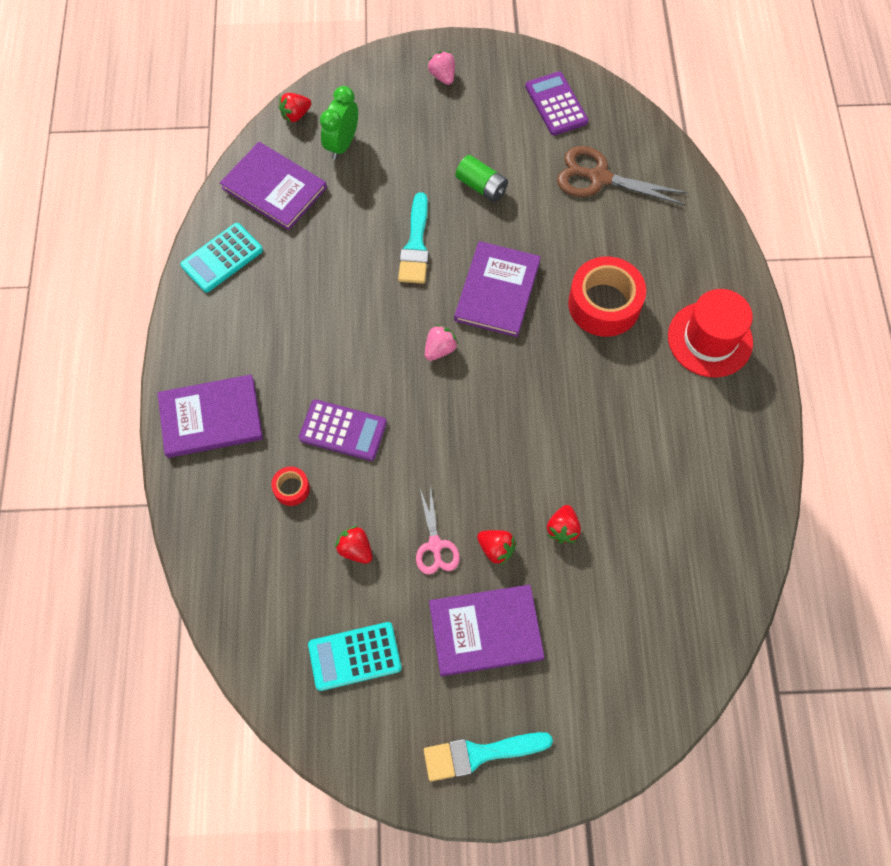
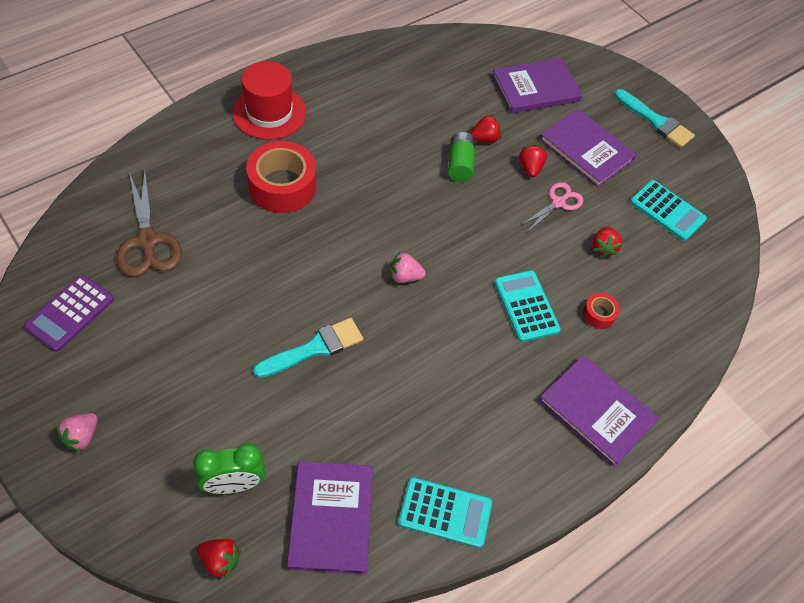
camera: 130 degrees left, 10 degrees down
purple calculator [299,399,387,461] -> turquoise calculator [494,270,561,342]
purple book [454,241,541,337] -> purple book moved to [492,58,583,113]
green battery [455,155,508,202] -> green battery moved to [448,132,475,182]

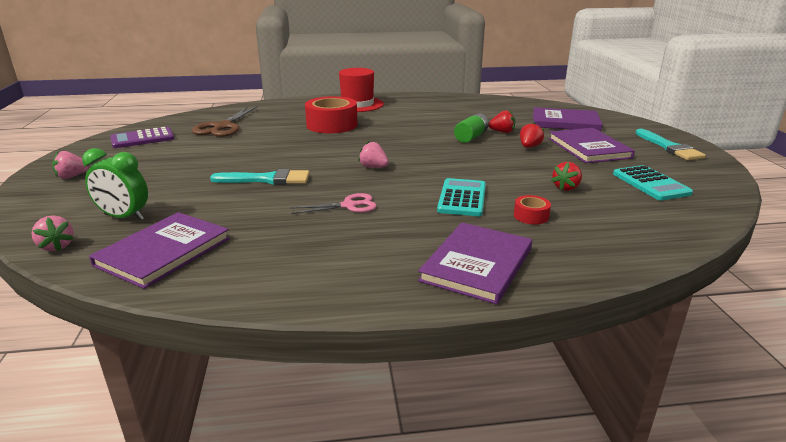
camera: 35 degrees right, 30 degrees down
red strawberry [197,539,241,579] -> pink strawberry [31,215,74,251]
turquoise calculator [398,477,492,548] -> none
pink scissors [520,182,583,231] -> pink scissors moved to [290,193,377,214]
purple book [539,355,659,467] -> purple book turned 45 degrees clockwise [418,222,532,304]

